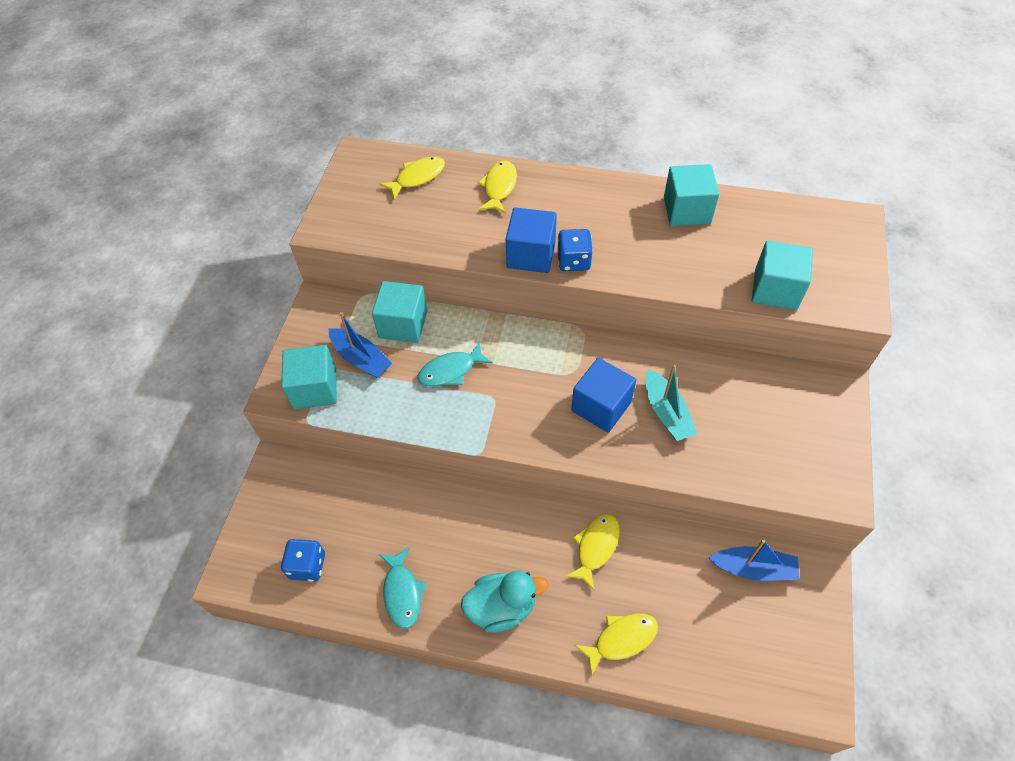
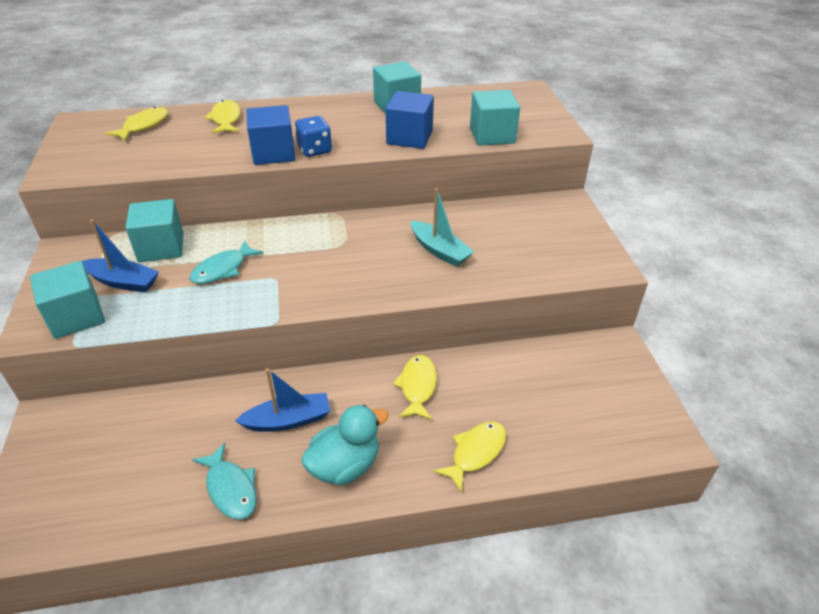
camera: 25 degrees left, 15 degrees down
blue dice [281,539,325,582] -> none
blue cube [571,358,636,433] -> blue cube moved to [386,91,434,149]
blue boat [709,539,800,581] -> blue boat moved to [235,368,330,432]

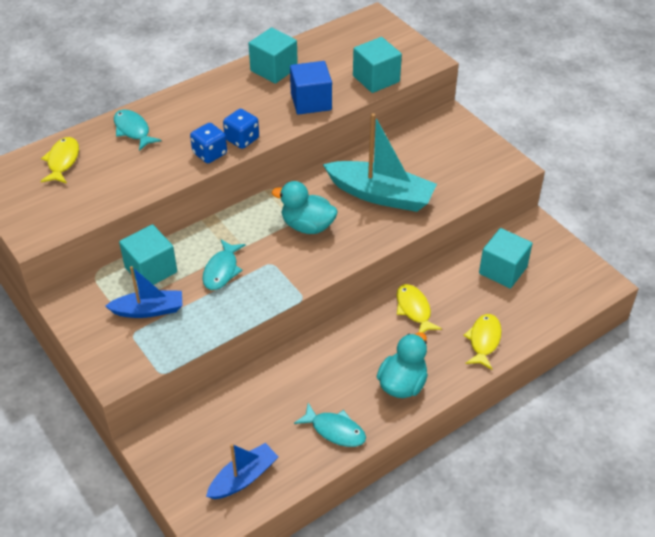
camera: 25 degrees left, 5 degrees up
turquoise cube [30,261,105,339] -> turquoise cube moved to [479,228,533,289]
yellow fish [204,100,241,134] -> turquoise fish [114,109,161,151]
blue boat [235,368,330,432] -> blue boat moved to [206,443,278,499]
blue cube [246,105,295,165] -> blue dice [190,123,227,163]
turquoise boat [410,188,474,267] -> turquoise boat [323,113,437,212], size x1.68
none -> turquoise duck [272,181,338,234]

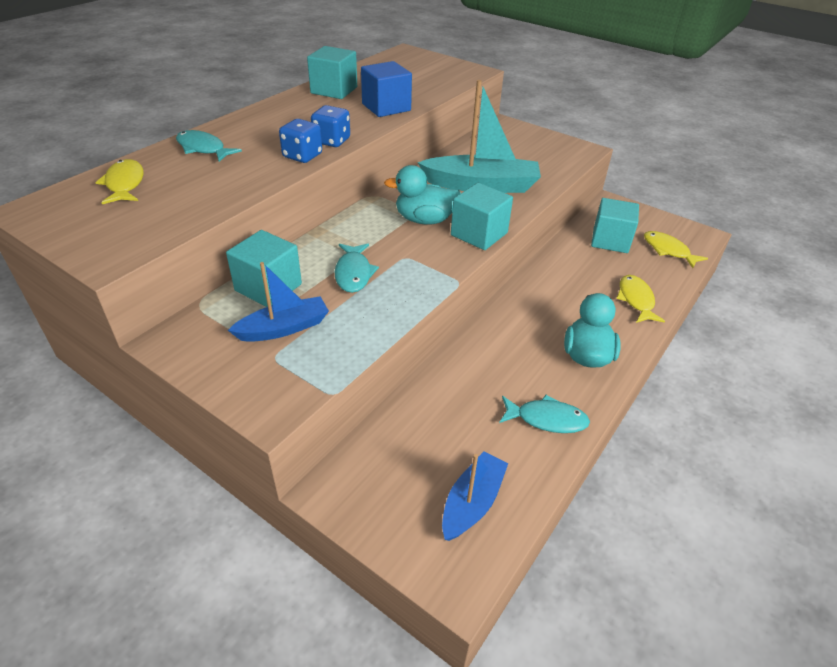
camera: 20 degrees left, 5 degrees down
turquoise cube [353,37,402,93] -> turquoise cube moved to [451,183,513,250]
yellow fish [397,284,442,333] -> yellow fish moved to [644,231,708,268]

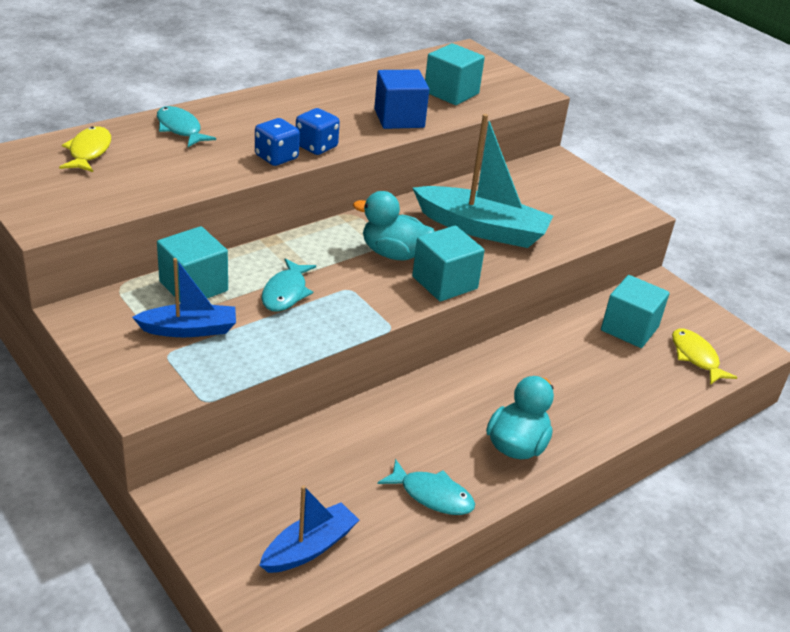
camera: 15 degrees right, 5 degrees down
turquoise cube [307,46,357,99] -> turquoise cube moved to [425,43,485,105]
yellow fish [616,275,665,323] -> none

